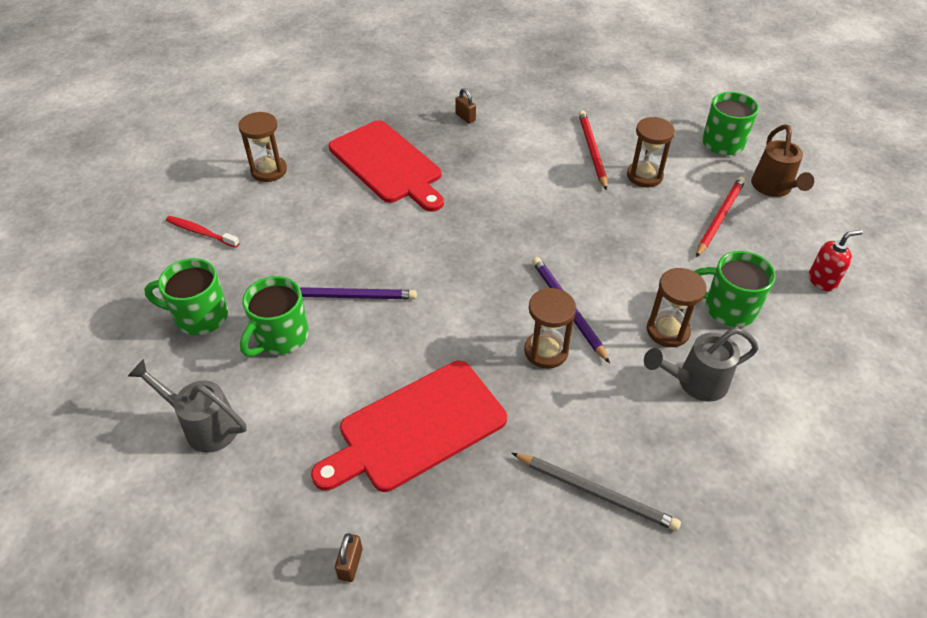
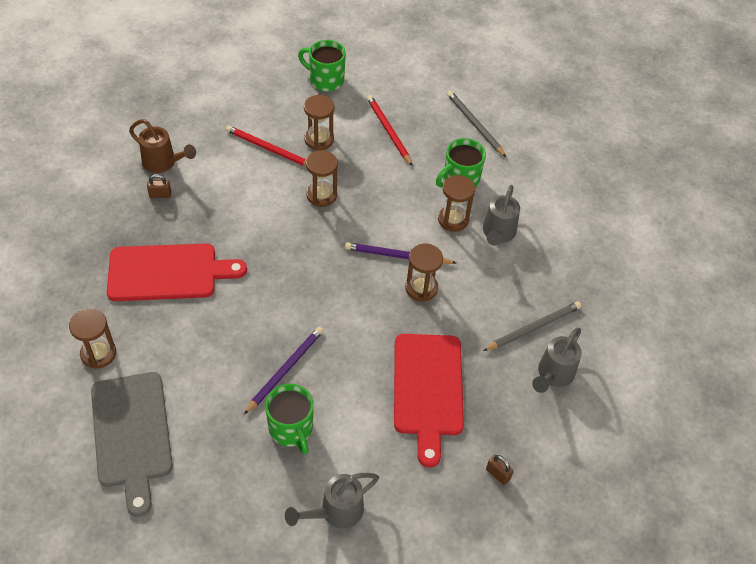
camera: 60 degrees left, 5 degrees up
green mug [144,258,228,335] -> none
red toothbrush [166,216,240,248] -> grey cutting board [91,372,173,517]
brown watering can [751,124,814,197] -> brown watering can moved to [129,119,196,173]
red soap dispenser [809,230,863,291] -> grey pencil [447,91,506,157]
none -> brown hourglass [306,150,338,207]
none -> grey watering can [532,328,582,393]

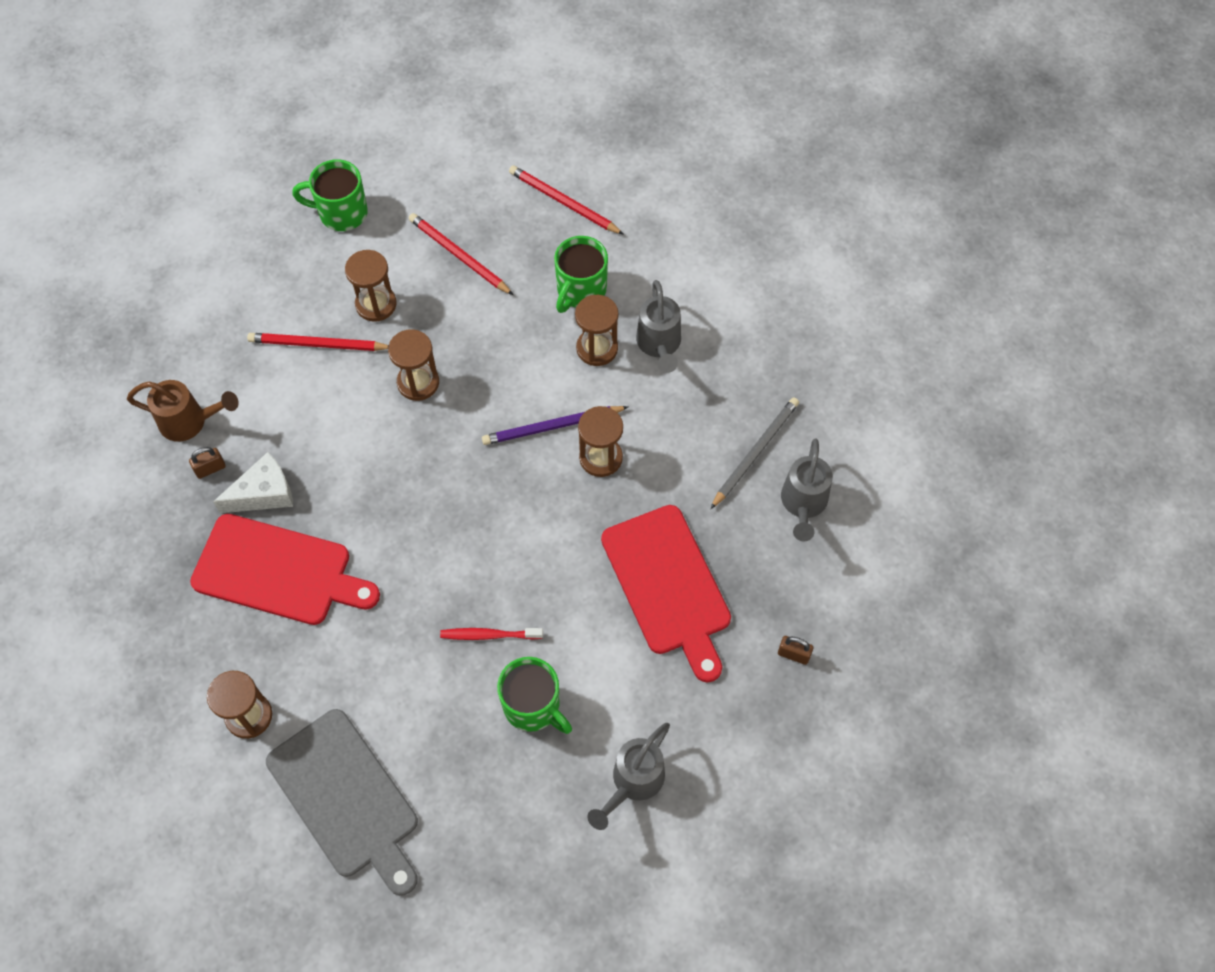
camera: 20 degrees left, 10 degrees up
red cutting board [107,244,247,301] -> red cutting board turned 45 degrees clockwise [190,514,380,625]
purple pencil [244,326,324,414] -> red toothbrush [440,628,543,640]
grey pencil [447,91,506,157] -> red pencil [509,165,624,235]
none -> white cheese [213,452,293,513]

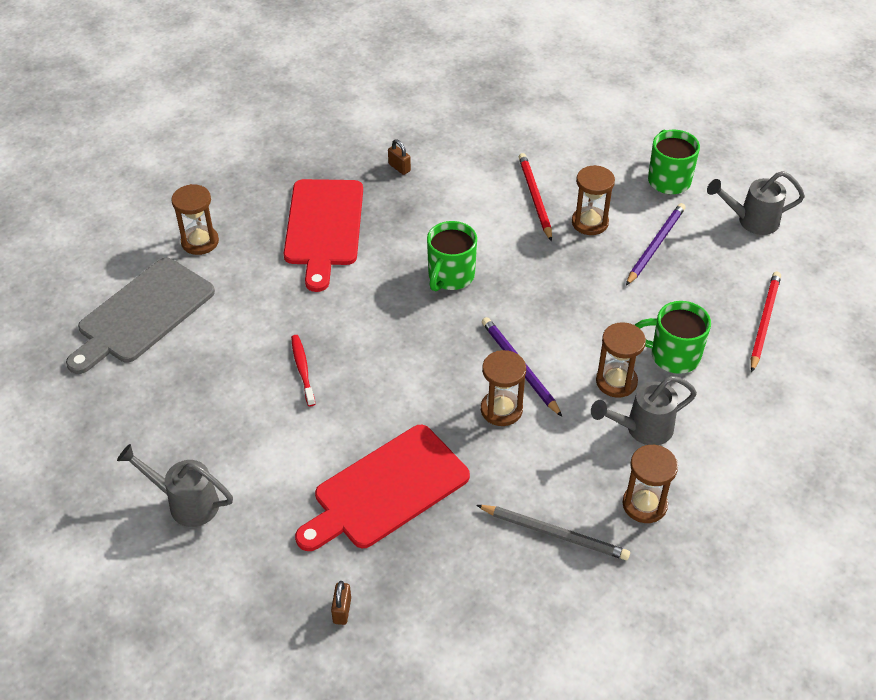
camera: 75 degrees right, 15 degrees down
brown watering can [127,380,239,442] -> none
white cheese [213,452,293,513] -> none
brown hourglass [388,329,439,401] -> brown hourglass moved to [623,445,678,523]
red pencil [409,213,513,295] -> none
green mug [497,657,572,734] -> green mug moved to [427,221,477,291]
grey watering can [781,438,833,542] -> grey watering can moved to [707,171,805,235]
none -> purple pencil [626,203,686,286]

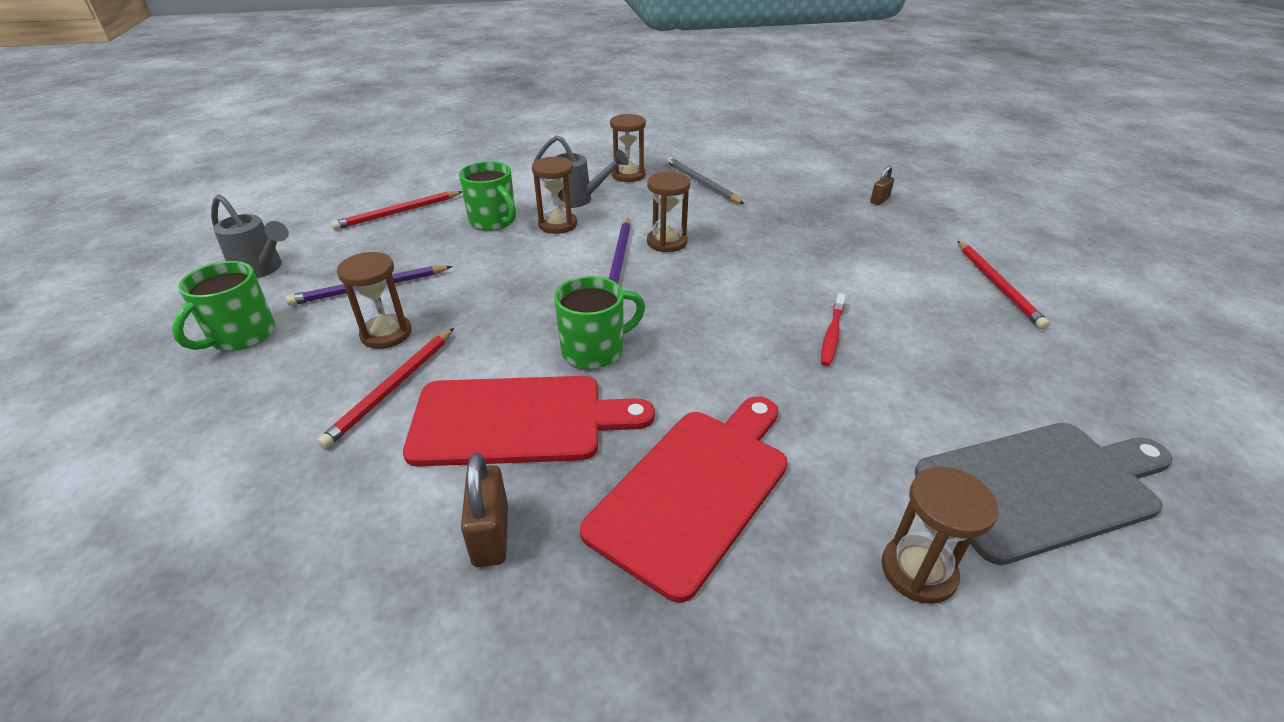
camera: 145 degrees left, 10 degrees down
grey watering can [117,444,233,527] -> red pencil [958,241,1050,329]
red cutting board [295,425,470,551] -> red cutting board moved to [403,376,655,467]
brown padlock [388,139,411,175] -> brown padlock [461,453,508,567], size x1.60

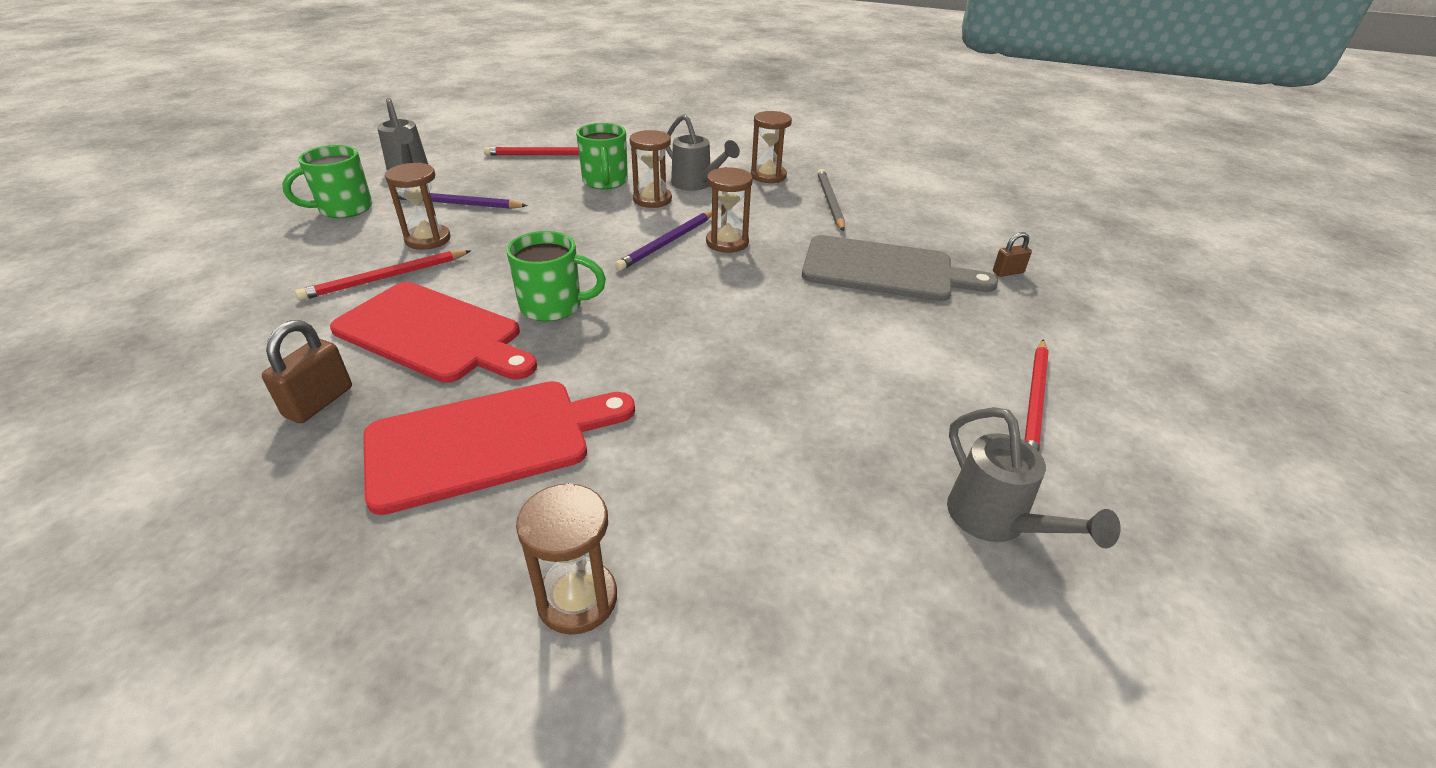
camera: 30 degrees right, 0 degrees up
red toothbrush [821,293,846,366] -> none
grey cutting board [915,423,1173,565] -> grey cutting board moved to [802,235,998,301]
none -> grey watering can [947,407,1121,548]

